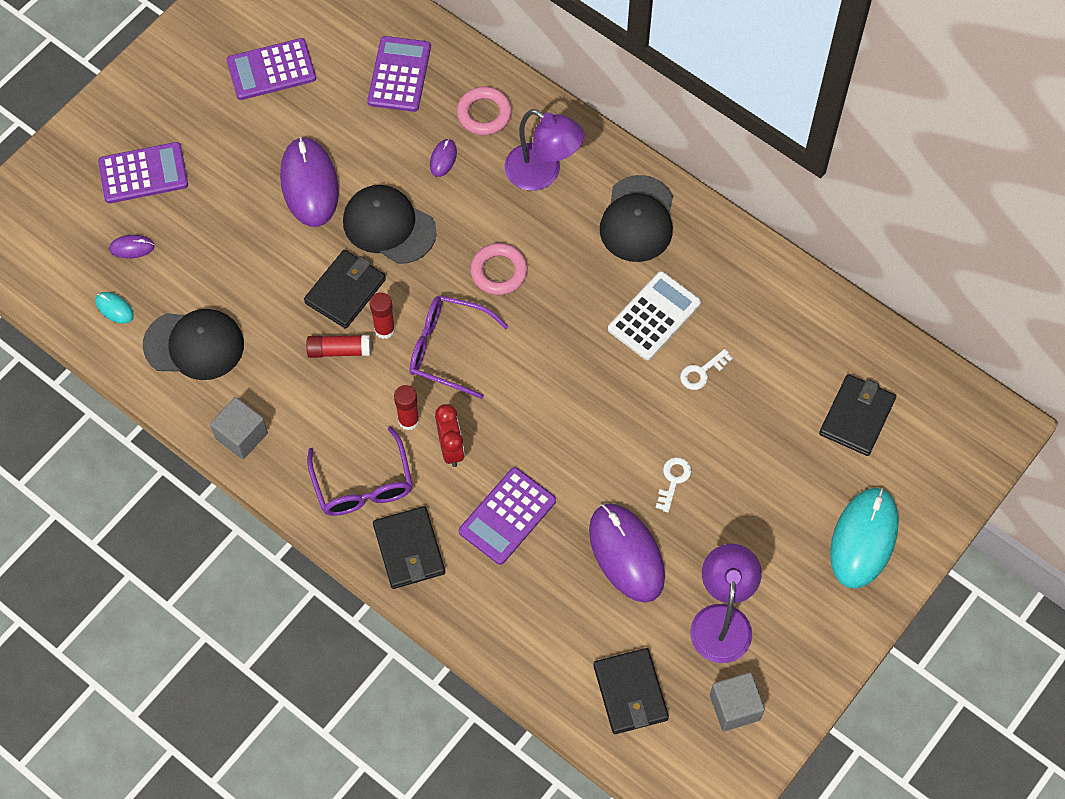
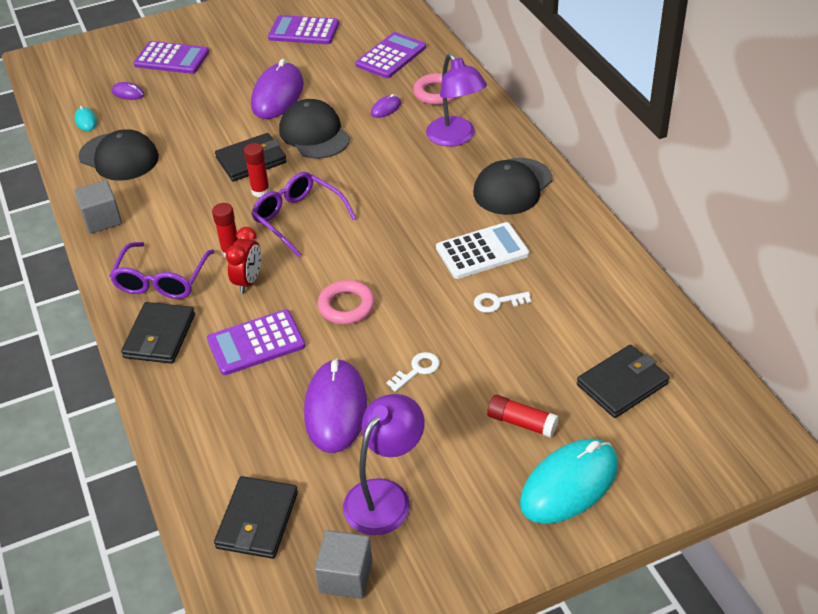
camera: 30 degrees right, 20 degrees down
red glue stick [306,335,370,358] -> red glue stick moved to [487,395,559,438]
pink ring [470,243,528,295] -> pink ring moved to [318,280,375,324]

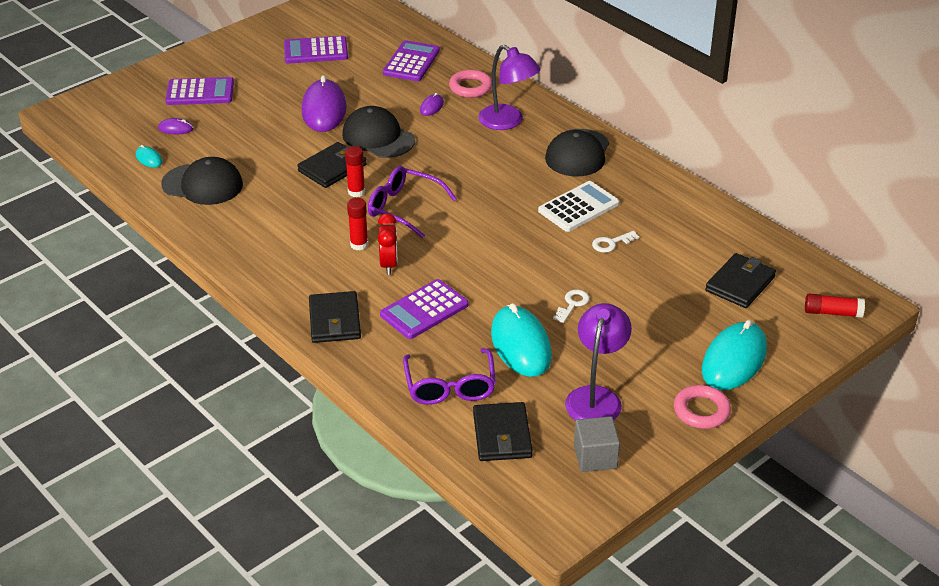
camera: 20 degrees left, 5 degrees down
grey cube [74,180,122,234] -> none
purple glasses [110,242,214,299] -> purple glasses moved to [403,348,496,405]
purple mouse [304,358,367,453] -> turquoise mouse [491,303,552,377]
pink ring [318,280,375,324] -> pink ring moved to [674,385,731,429]
red glue stick [487,395,559,438] -> red glue stick moved to [805,294,865,318]

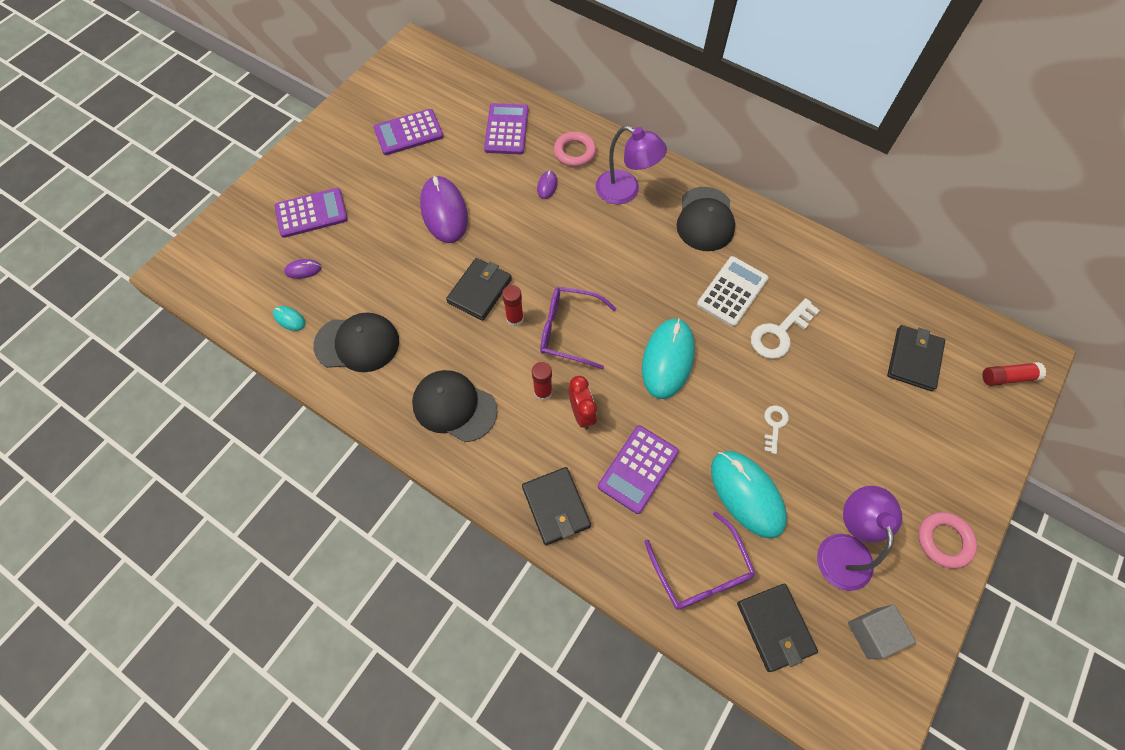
camera: 15 degrees left, 25 degrees up
black cap [342,106,415,158] -> black cap moved to [412,370,498,442]
white key [592,231,639,253] -> white key [751,298,820,359], size x1.72
turquoise mouse [702,320,767,390] -> turquoise mouse moved to [642,318,695,399]

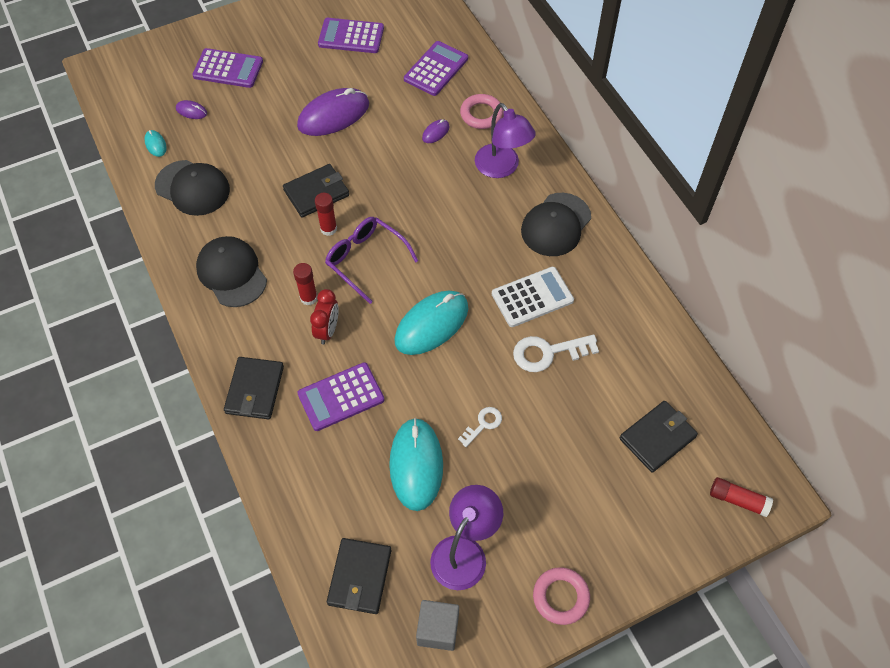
camera: 30 degrees right, 5 degrees down
purple mouse [420,176,468,243] -> purple mouse turned 45 degrees clockwise [297,88,369,136]
purple glasses [645,511,756,610] -> none

